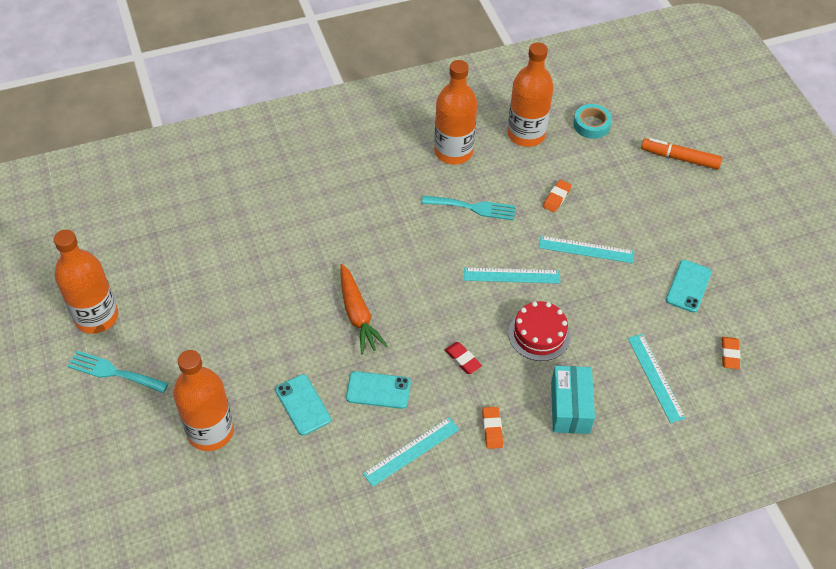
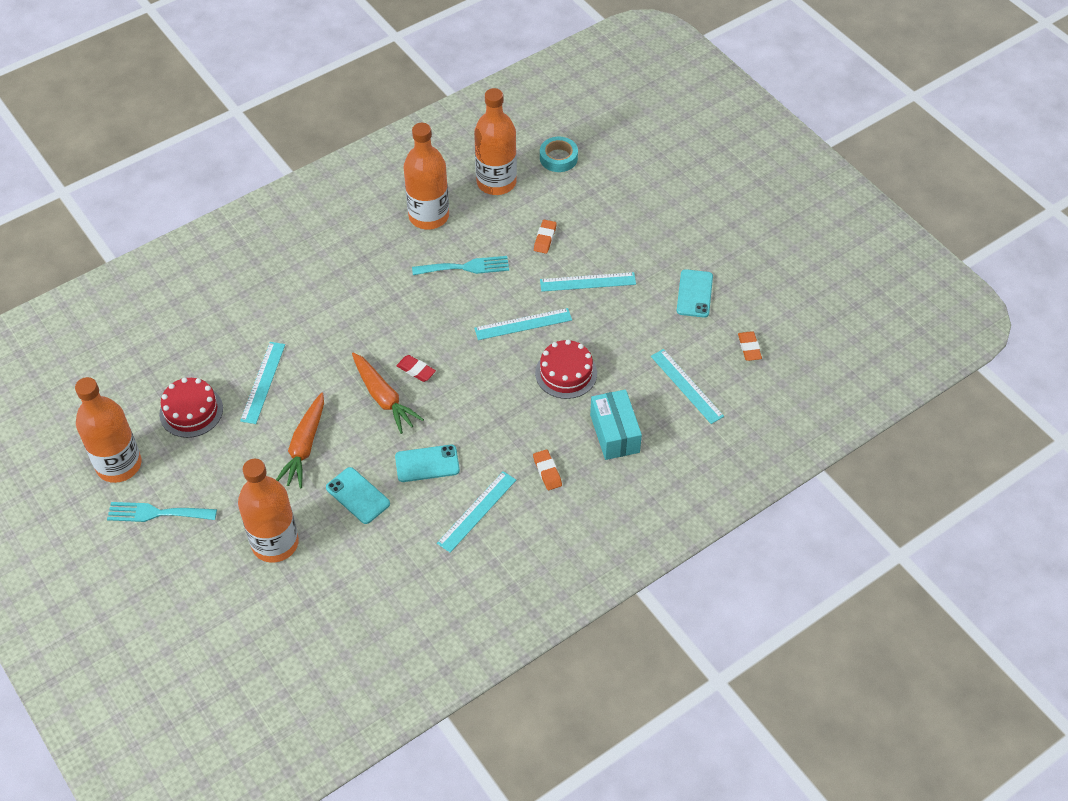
camera: 15 degrees left, 0 degrees up
red eraser [445,342,482,374] -> red eraser moved to [396,355,436,382]
orange marker [641,138,722,169] -> none
none -> red cake [159,377,223,438]
none -> turquoise ruler [240,342,285,424]
none -> orange carrot [276,393,324,488]

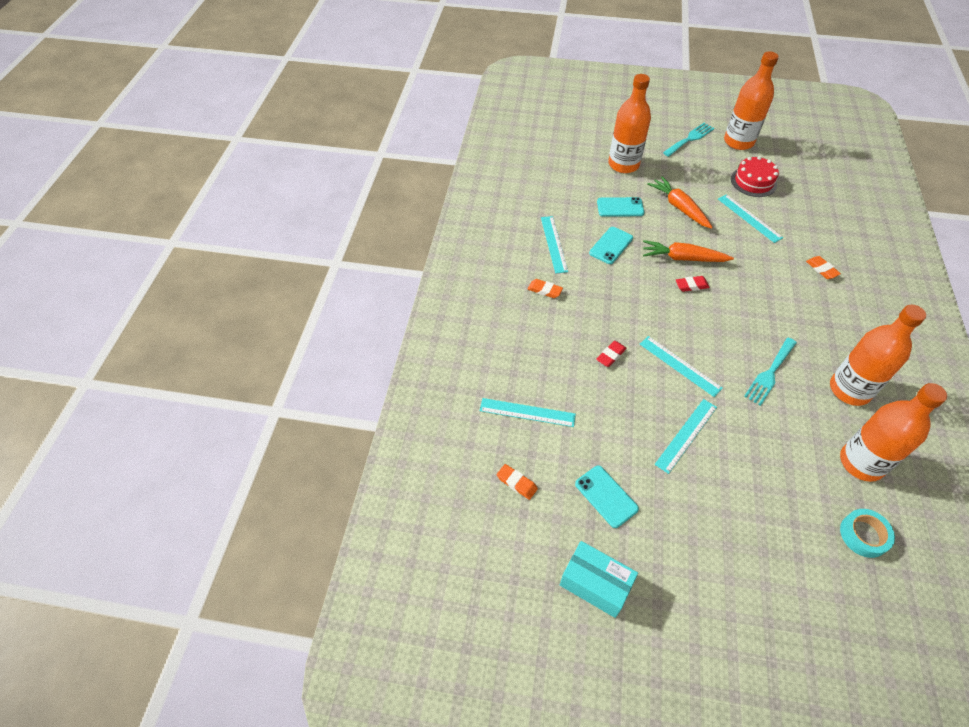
camera: 135 degrees right, 0 degrees up
turquoise ruler [474,308,572,340] -> turquoise ruler turned 75 degrees counterclockwise [640,336,723,397]
orange eraser [534,220,557,254] -> orange eraser moved to [806,256,841,279]
red cake [535,340,597,399] -> red eraser [596,341,627,367]
turquoise box [590,389,642,460] -> turquoise box moved to [560,541,638,618]

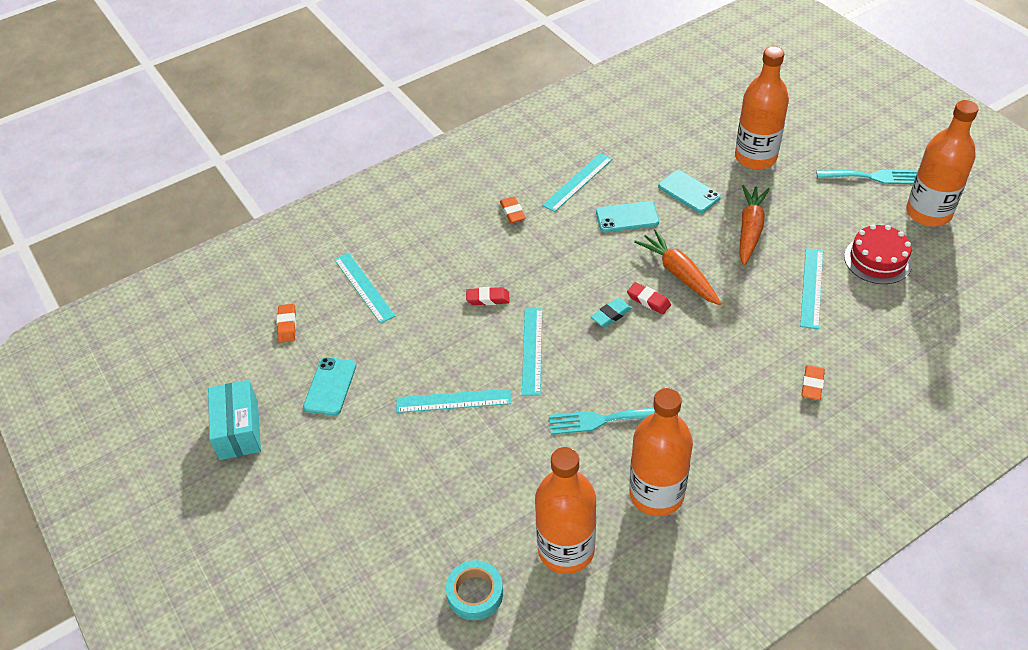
camera: 50 degrees right, 5 degrees down
none -> turquoise eraser [591,298,632,327]

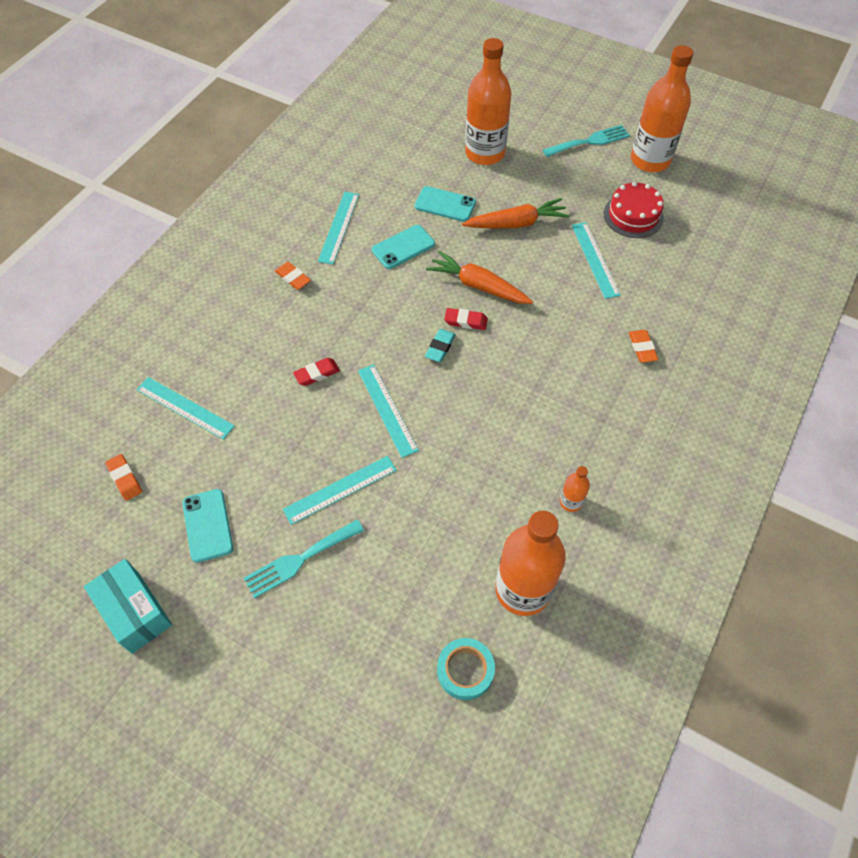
camera: 30 degrees left, 10 degrees up
turquoise fork [549,408,655,435] -> turquoise fork moved to [244,520,364,599]
orange bottle [629,388,693,516] -> orange bottle [560,466,590,512], size x0.44
orange carrot [739,185,770,266] -> orange carrot turned 90 degrees clockwise [462,198,570,228]

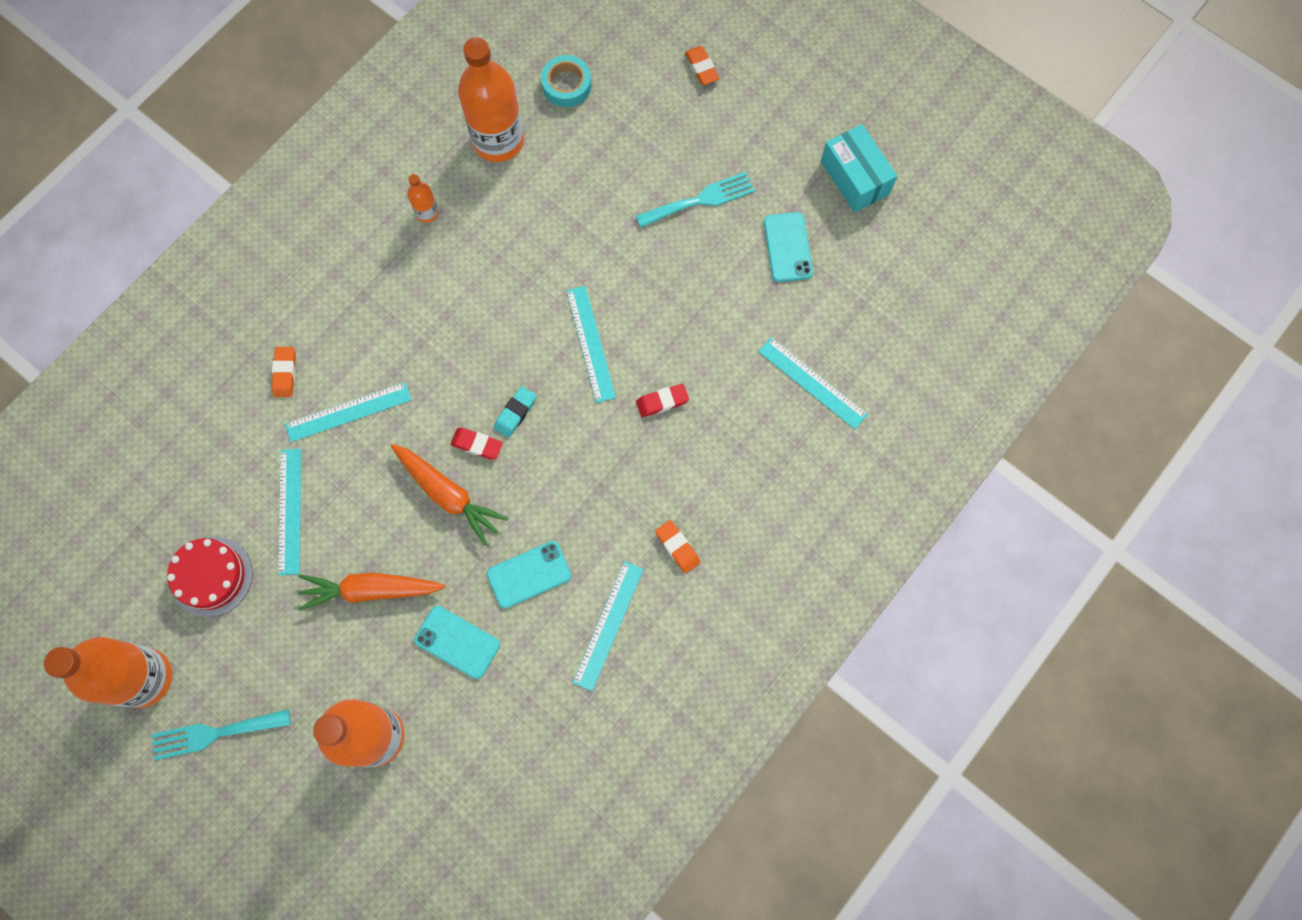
camera: 170 degrees left, 15 degrees up
orange eraser [105,454,142,501] -> orange eraser moved to [685,46,719,85]
turquoise ruler [283,456,397,525] -> turquoise ruler moved to [285,382,411,442]

